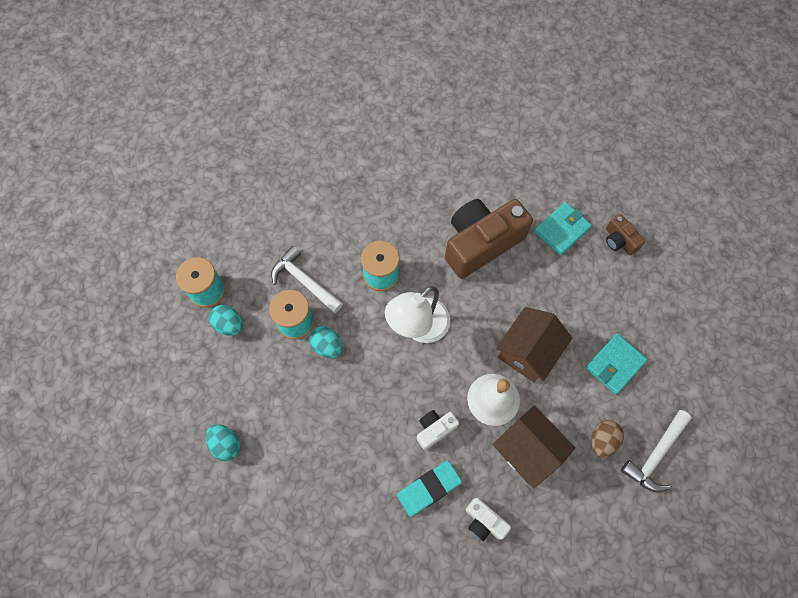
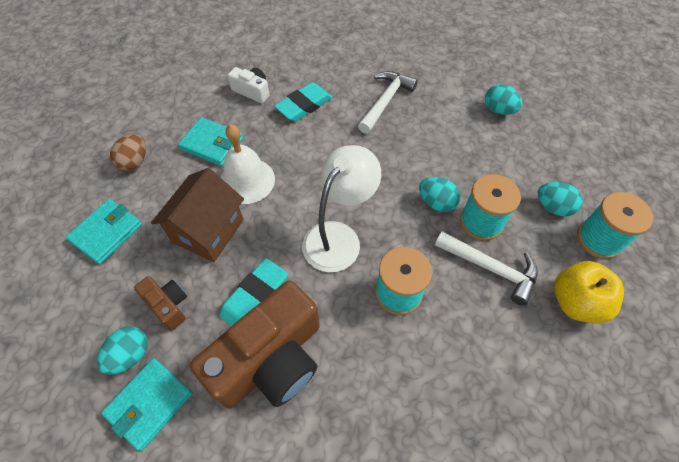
camera: 170 degrees right, 10 degrees down
white camera [416,410,459,450] -> none
brown house [493,405,575,489] -> turquoise wallet [178,117,243,166]
brown camera [606,214,645,255] -> brown camera moved to [134,276,187,331]
white hammer [621,410,692,492] -> white hammer moved to [358,71,418,134]
none -> turquoise egg [97,326,148,375]
none -> turquoise eraser [219,258,288,326]
none -> yellow apple [554,261,624,323]

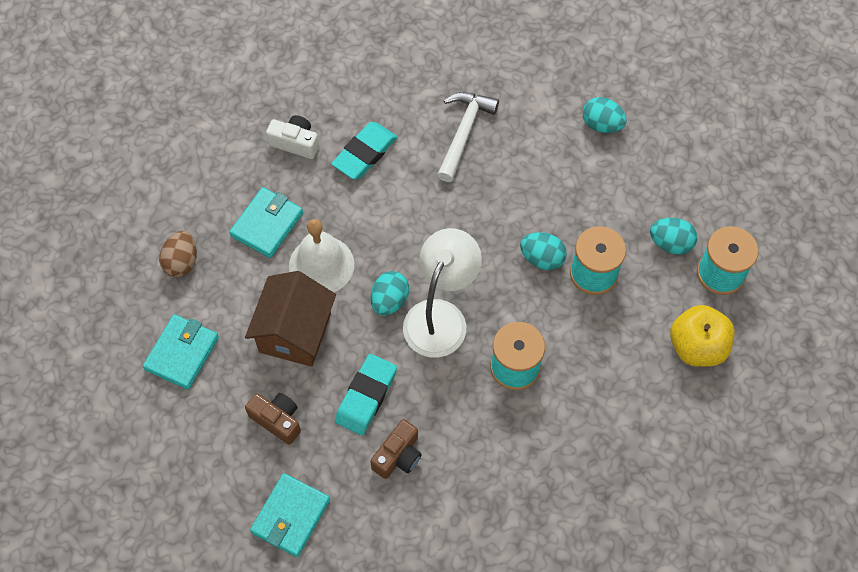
camera: 10 degrees left, 5 degrees up
turquoise egg [97,326,148,375] -> turquoise egg moved to [371,271,409,316]
turquoise wallet [178,117,243,166] -> turquoise wallet turned 75 degrees counterclockwise [229,187,303,258]
brown camera [190,280,320,409] -> brown camera [370,419,422,479], size x0.46
white hammer [435,231,538,306] -> none

